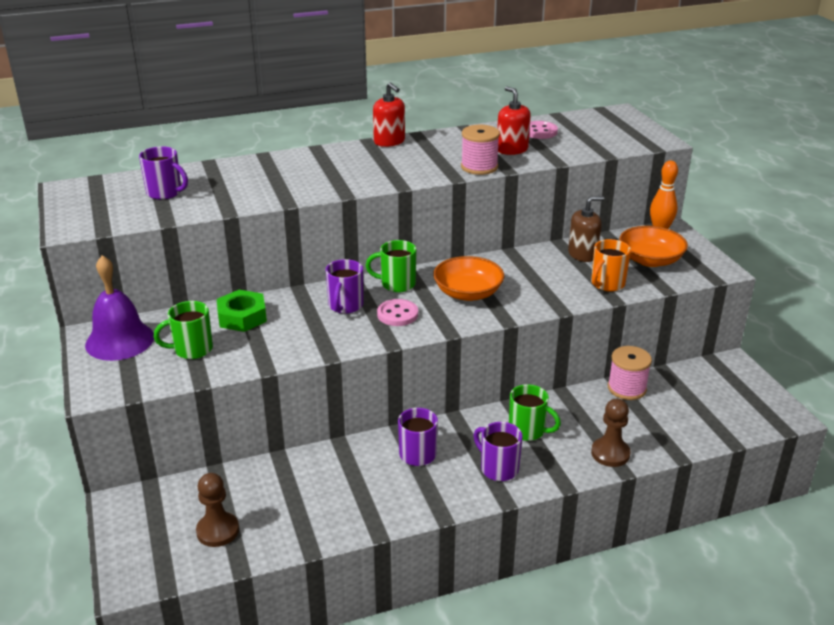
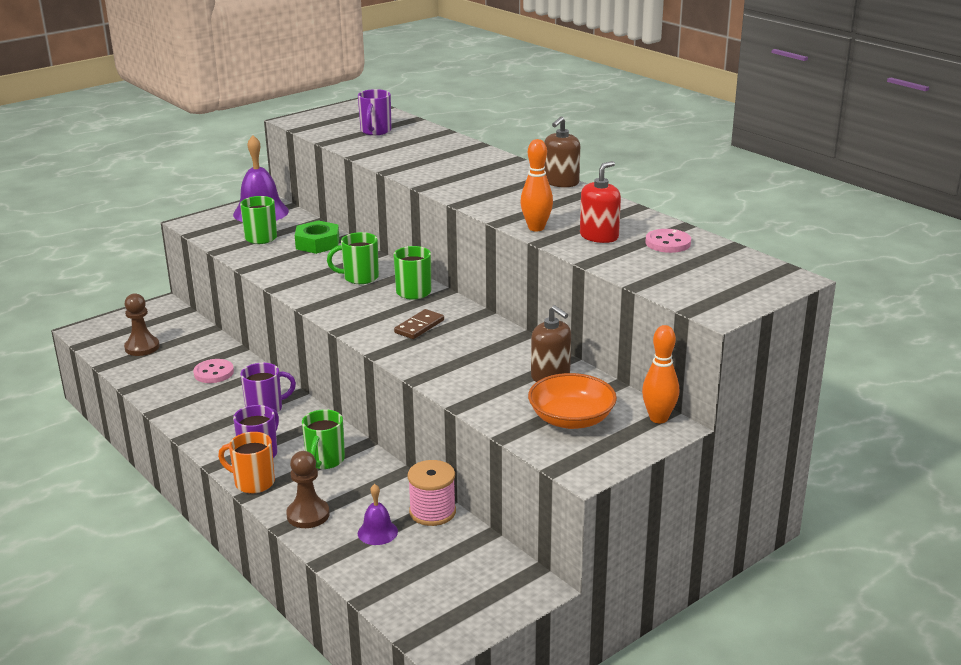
camera: 70 degrees right, 5 degrees down
purple mug [326,259,364,314] -> green mug [327,232,379,284]
red soap dispenser [373,83,405,147] -> brown soap dispenser [544,116,580,187]
pink button [377,299,418,326] -> pink button moved to [193,359,234,383]
orange bowl [433,256,504,301] -> brown domino [394,309,444,339]
pink spool [461,125,500,175] -> orange bowling pin [520,139,553,231]
orange mug [591,239,631,292] -> orange mug moved to [218,432,275,493]
none -> purple bell [358,484,398,545]

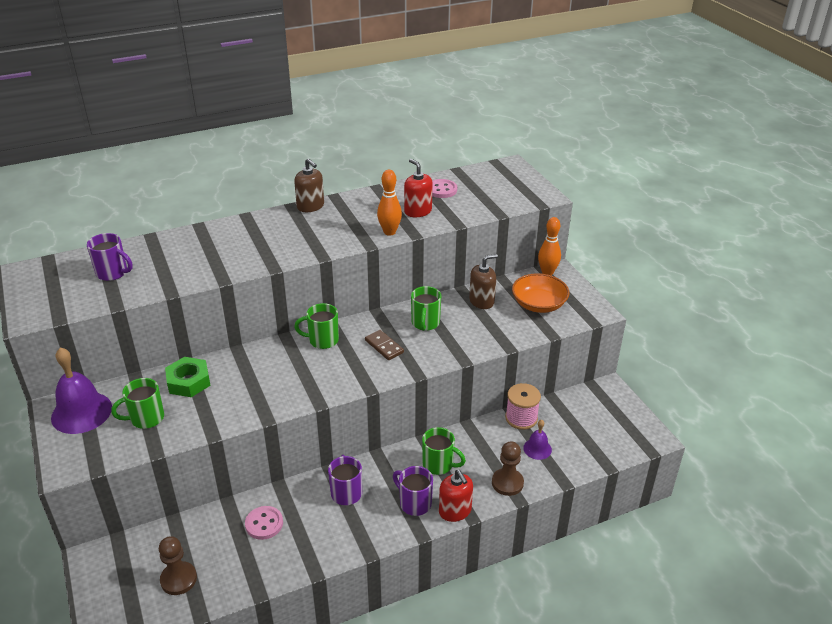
camera: 75 degrees left, 10 degrees up
orange mug [218,432,275,493] -> red soap dispenser [439,470,473,522]
green mug [327,232,379,284] -> green mug moved to [411,286,441,331]

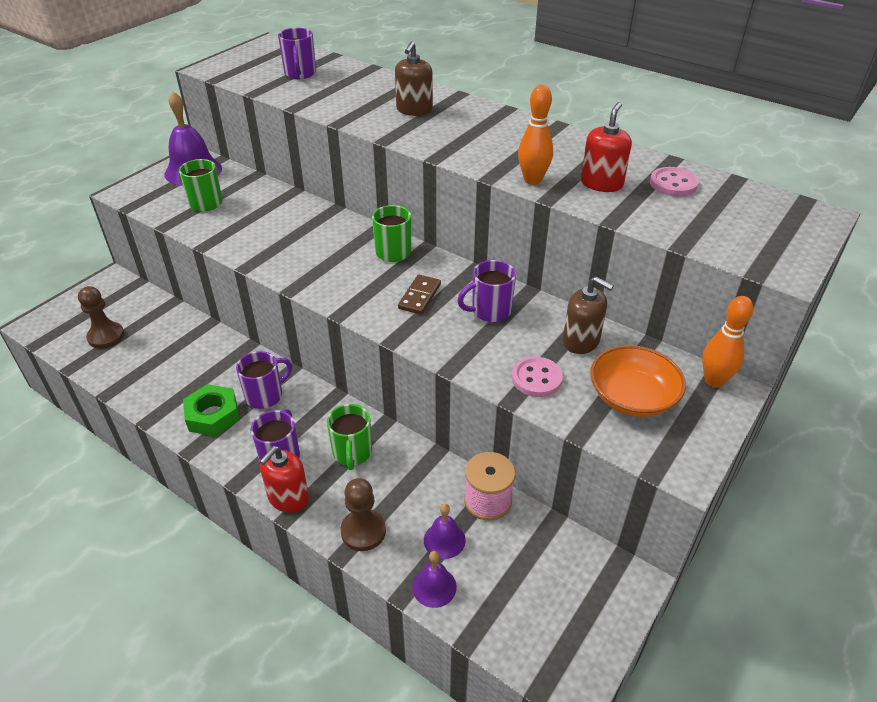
camera: 60 degrees right, 5 degrees up
green nut [165,357,211,397] -> green nut moved to [183,384,239,436]
pink button [245,506,283,540] -> pink button moved to [512,357,563,397]
brown soap dispenser [294,158,324,212] -> brown soap dispenser moved to [395,41,433,116]
green mug [411,286,441,331] -> purple mug [457,260,516,322]
none -> purple bell [412,551,457,608]

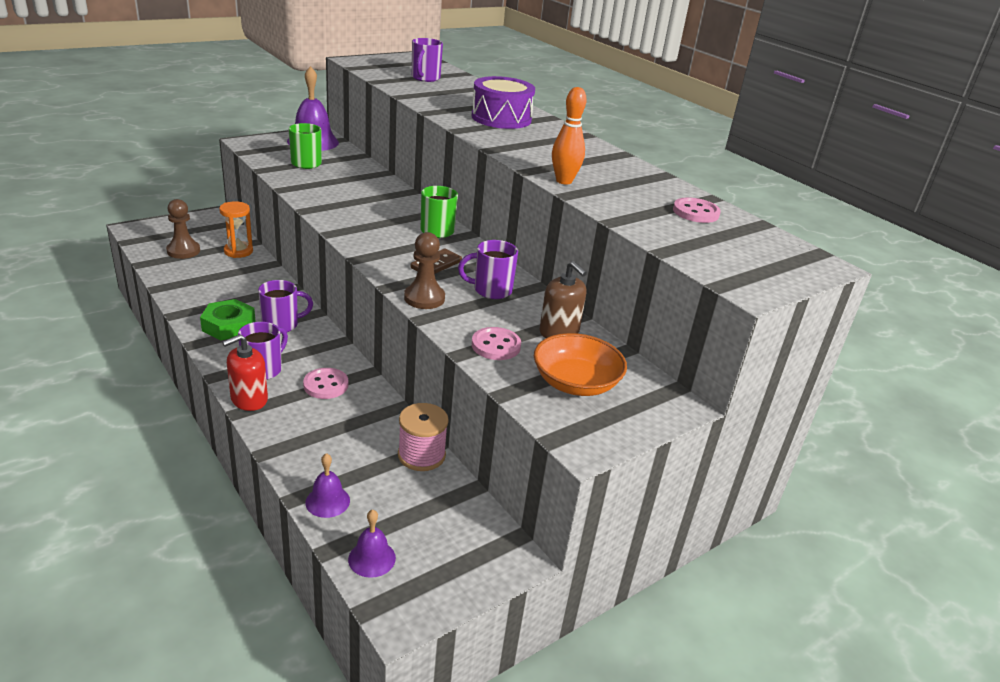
camera: 15 degrees right, 10 degrees down
green mug [327,404,372,470] -> pink button [303,368,348,399]
brown pawn [341,478,386,551] -> brown pawn moved to [404,232,445,309]
brown soap dispenser [395,41,433,116] -> purple drum [472,76,535,129]
purple bell [424,504,466,559] -> purple bell moved to [348,509,396,578]
red soap dispenser [581,102,632,192] -> none
orange bowling pin [702,296,753,388] -> none
none -> orange hourglass [219,201,253,258]

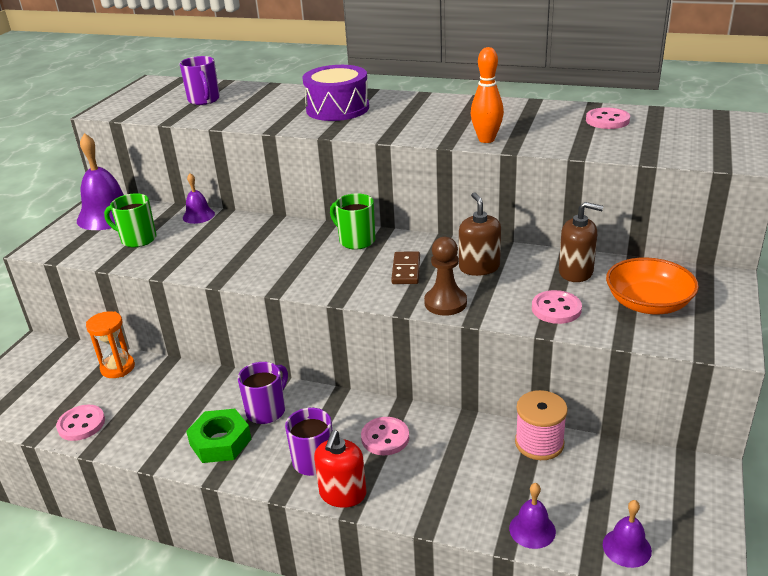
camera: 30 degrees left, 0 degrees up
brown pawn [166,199,200,259] -> none
purple mug [458,240,518,299] -> brown soap dispenser [459,193,501,276]
none -> pink button [56,405,105,441]
none -> purple bell [183,173,215,224]

